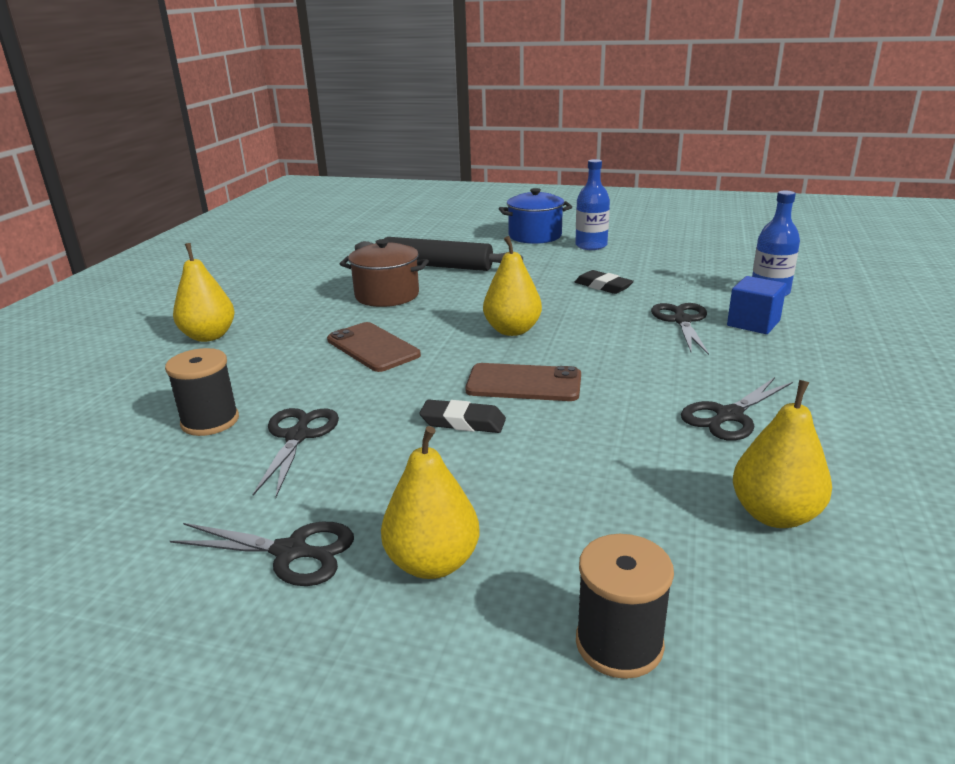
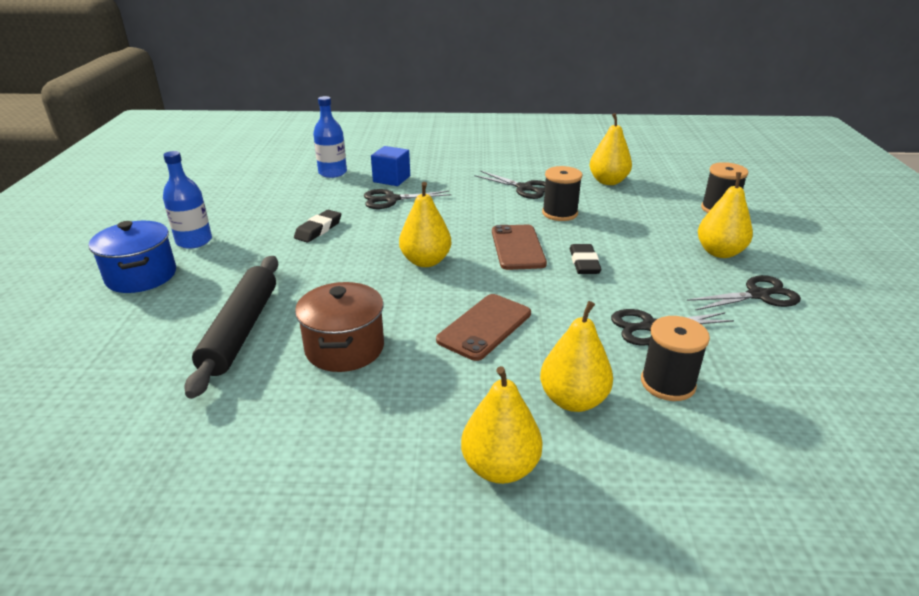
camera: 105 degrees left, 5 degrees up
black scissors [170,522,354,586] -> black scissors turned 75 degrees clockwise [687,275,801,311]
none -> yellow pear [540,301,613,412]
none -> black spool [542,166,583,221]

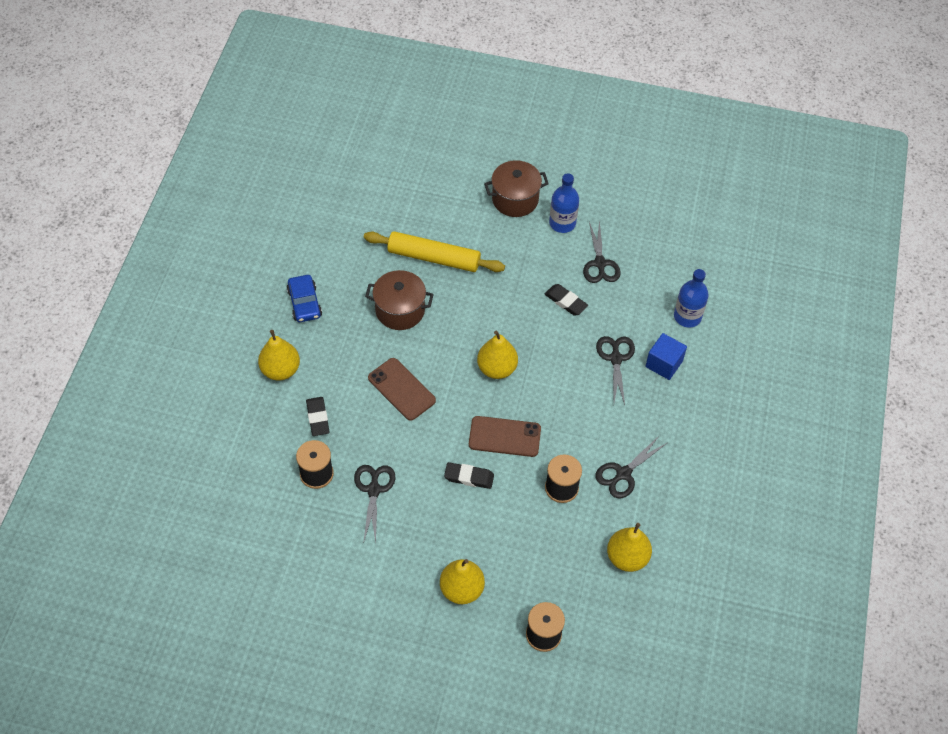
camera: 100 degrees right, 25 degrees up
blue pot [89,221,176,293] -> brown pot [484,160,549,217]
black rolling pin [185,256,278,399] -> yellow rolling pin [364,231,505,272]
yellow pear [540,301,613,412] -> black eraser [306,397,330,436]
black scissors [687,275,801,311] -> black scissors moved to [583,220,621,283]
none -> blue car [287,275,322,322]

